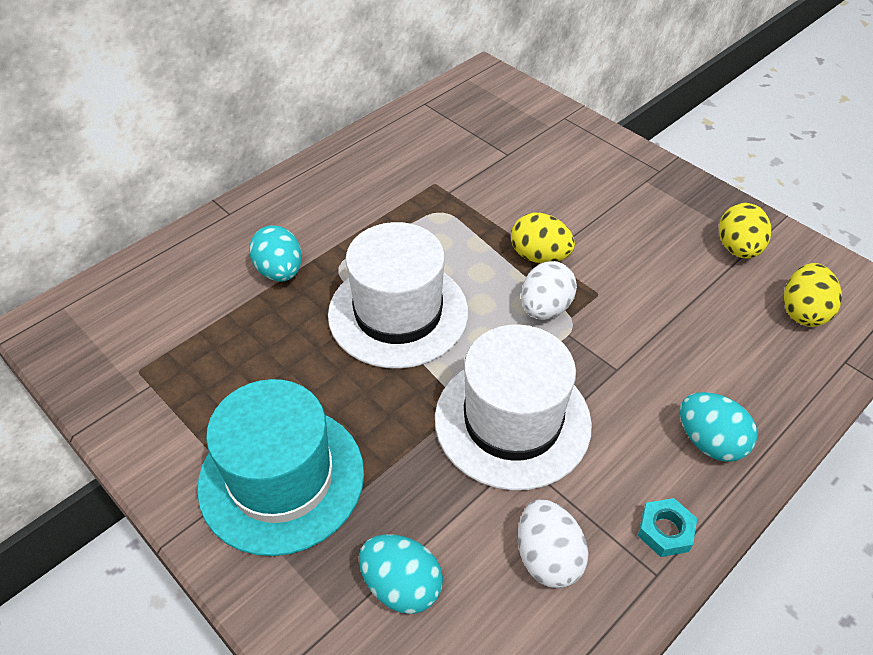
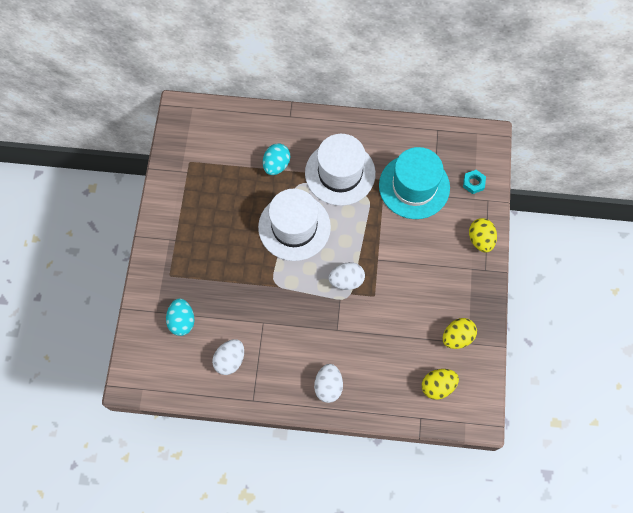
camera: 50 degrees right, 20 degrees up
turquoise hat [197,379,364,556] -> turquoise hat moved to [379,147,450,219]
white hat [435,324,592,491] -> white hat moved to [305,134,376,206]
yellow egg [511,213,575,263] -> yellow egg moved to [469,218,497,253]
turquoise nut [638,498,697,557] -> turquoise nut moved to [463,170,486,194]
turquoise egg [680,392,758,462] -> white egg [314,364,343,403]

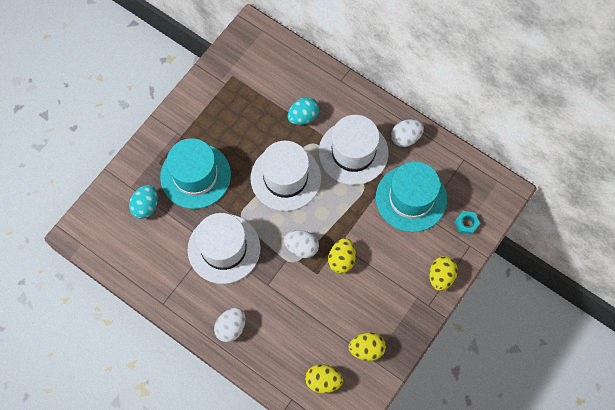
camera: 30 degrees right, 0 degrees up
white egg [212,339,244,375] -> white egg moved to [391,119,424,147]
none -> turquoise hat [160,138,231,209]
none -> white hat [188,213,261,284]
none -> yellow egg [328,238,356,274]

